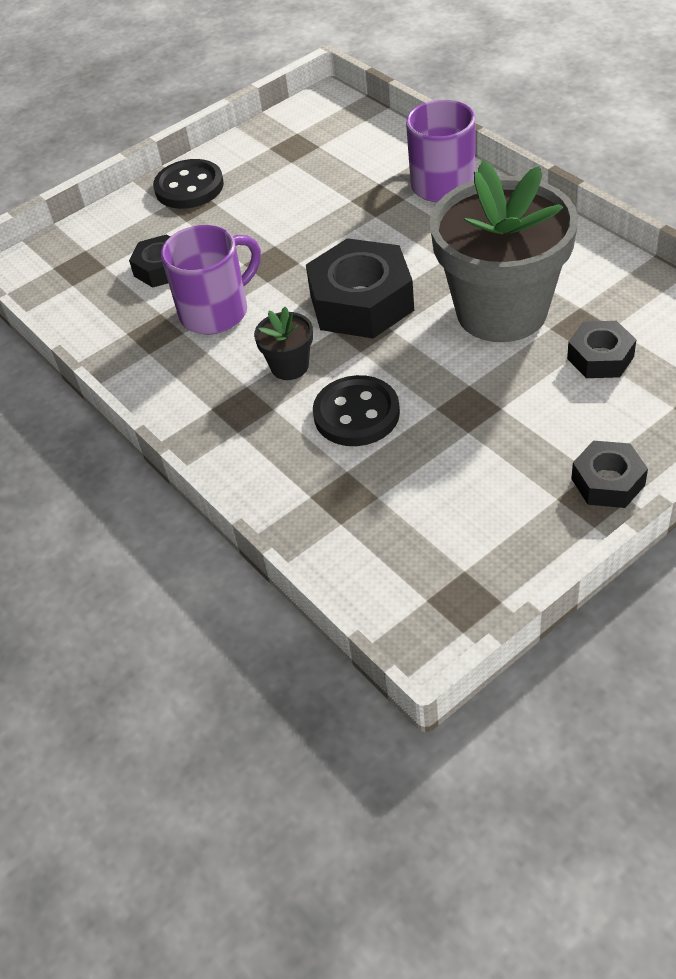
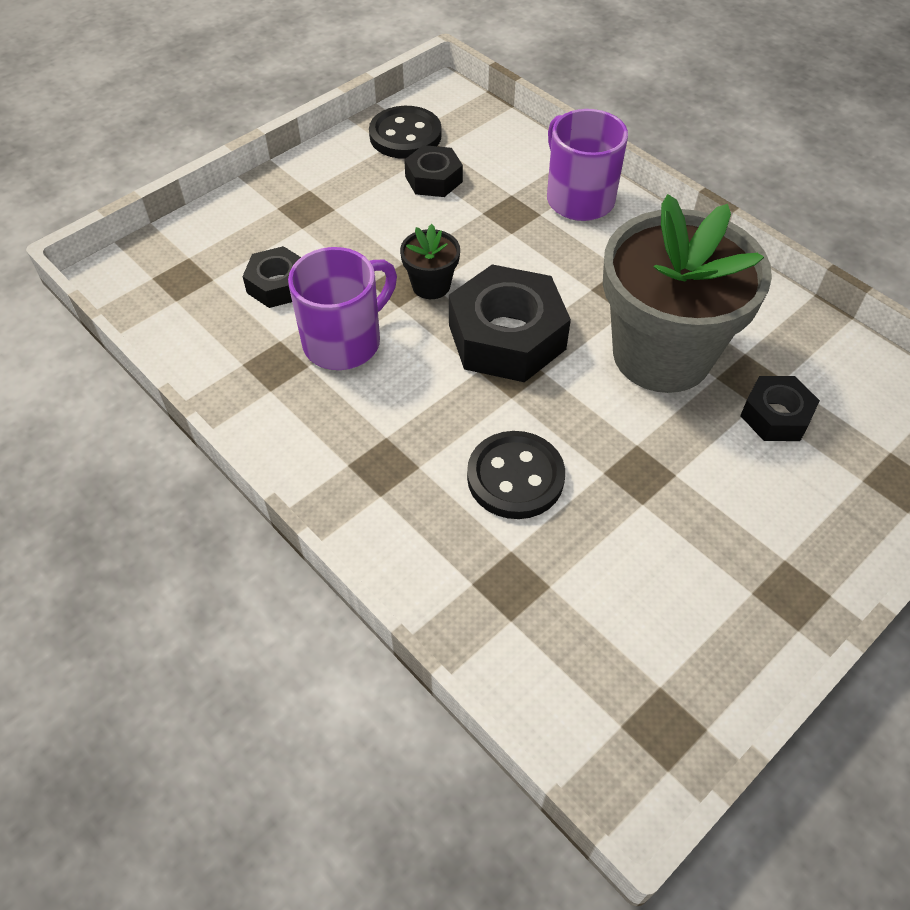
camera: 10 degrees left, 5 degrees up
black button [153,159,224,209] -> black button moved to [369,106,442,159]
black flower pot [254,307,313,380] -> black flower pot moved to [400,224,460,299]
black nut [571,441,648,508] -> black nut moved to [404,145,463,197]

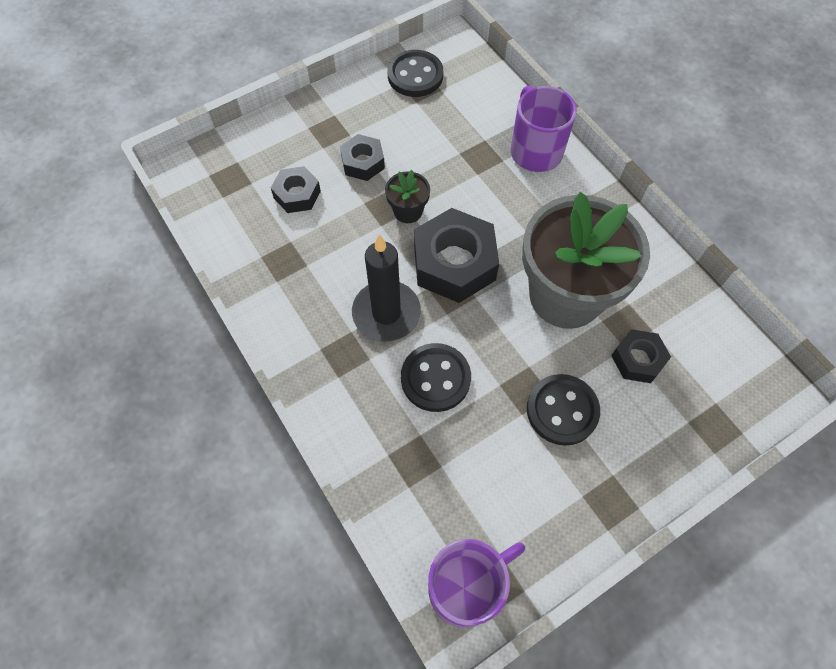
camera: 10 degrees right, 10 degrees up
purple mug [288,247,397,370] -> purple mug moved to [428,539,525,627]
black nut [404,145,463,197] -> black nut moved to [340,134,385,181]
none -> black candle [352,234,421,342]
none -> black button [527,374,600,446]

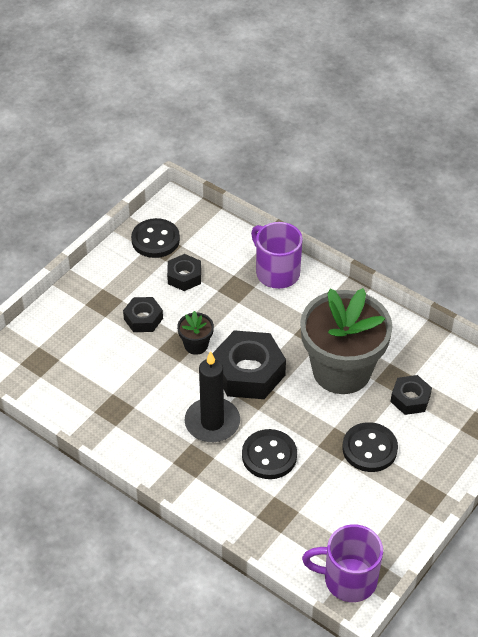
camera: 20 degrees left, 15 degrees down
black nut [271,166,321,213] -> black nut moved to [167,254,201,291]
purple mug [428,539,525,627] -> purple mug turned 120 degrees counterclockwise [302,524,383,602]

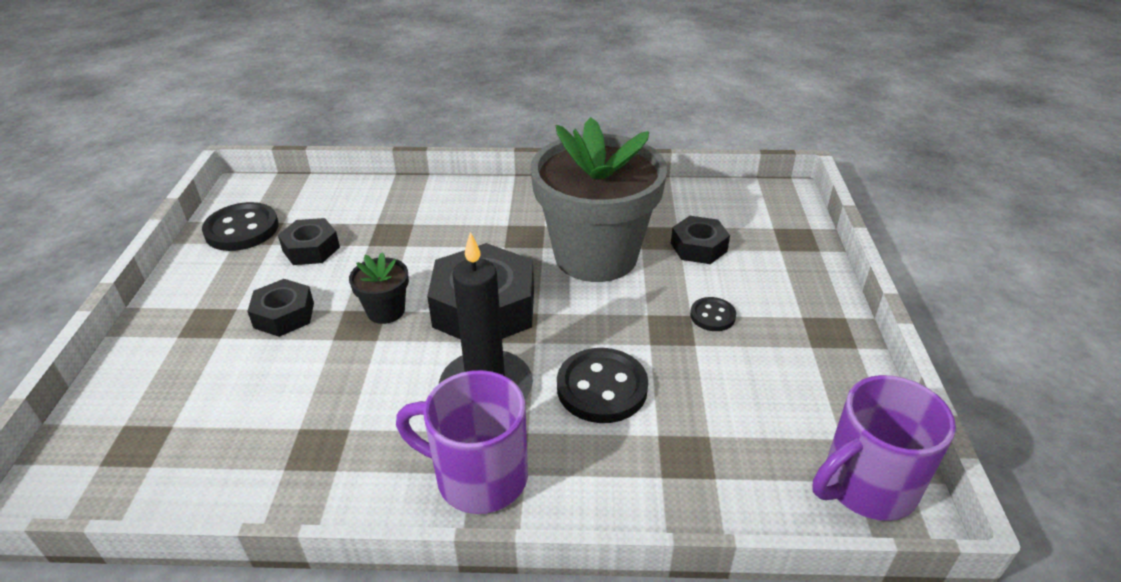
camera: 35 degrees left, 10 degrees down
purple mug [251,222,303,289] -> purple mug moved to [396,370,528,514]
black button [342,422,398,472] -> black button [690,297,736,331], size x0.55

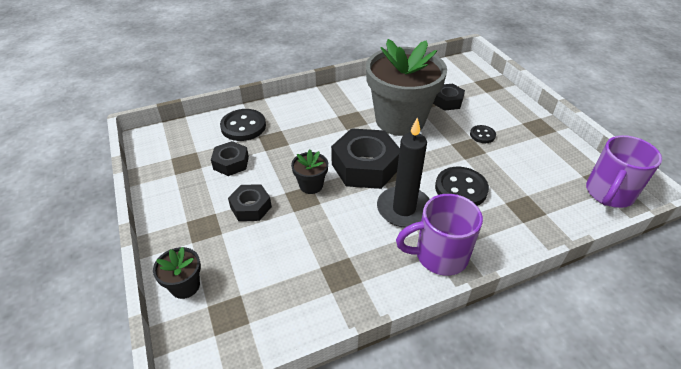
camera: 25 degrees left, 5 degrees up
black button [202,202,279,251] -> black button moved to [220,109,266,141]
none -> black flower pot [153,247,201,299]

